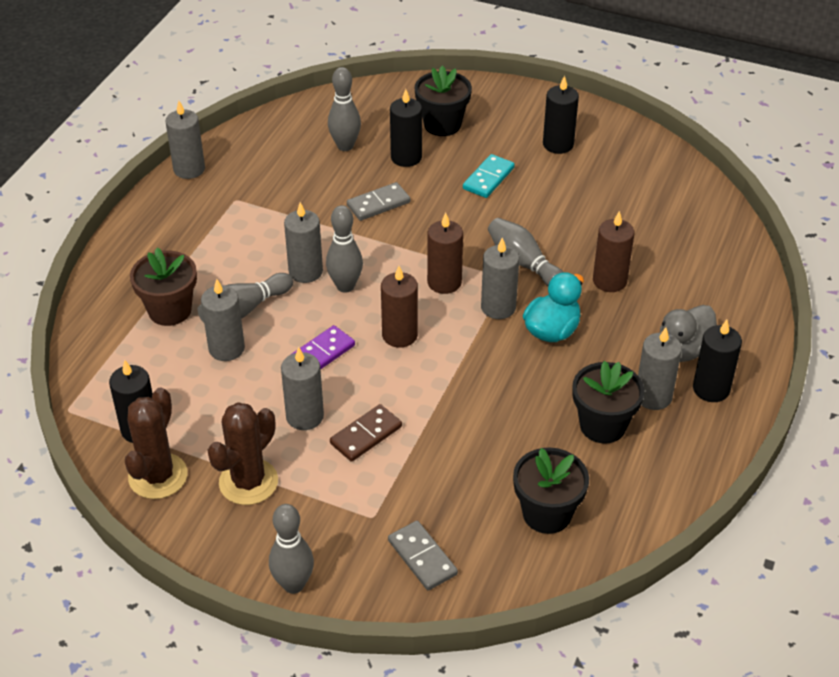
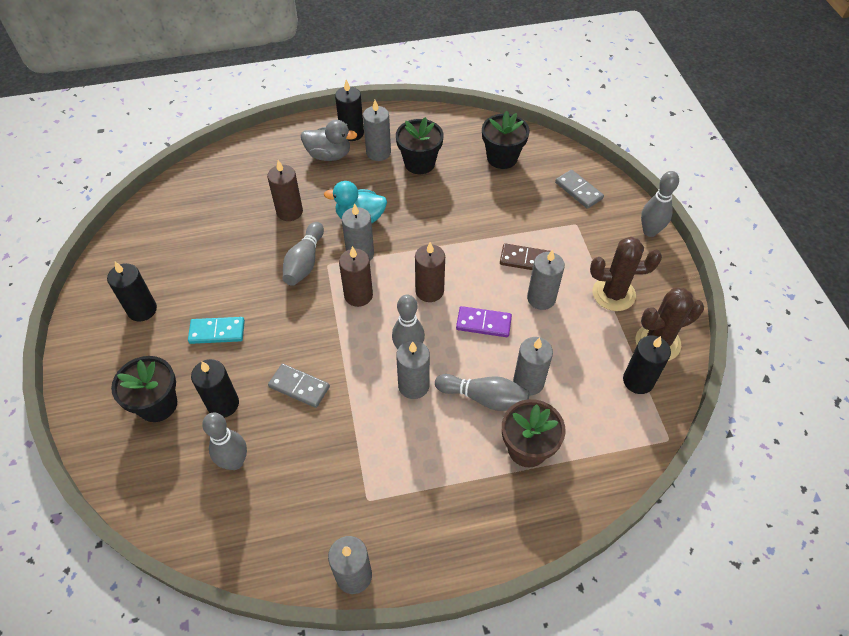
camera: 125 degrees left, 10 degrees up
grey domino [388,521,458,590] -> grey domino turned 60 degrees counterclockwise [555,170,604,209]

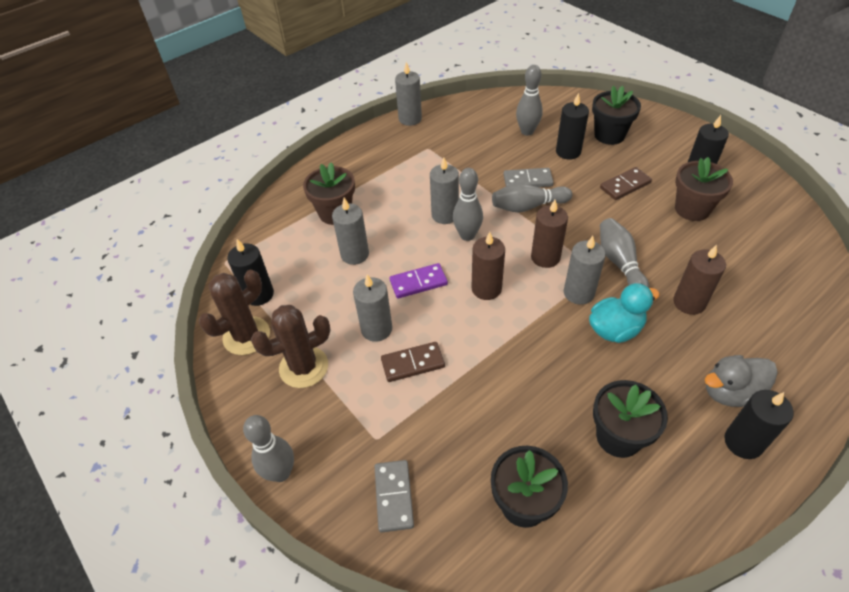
camera: 155 degrees right, 5 degrees down
turquoise domino [188,317,245,344] -> brown domino [600,167,652,200]
grey candle [363,100,391,161] -> none
grey bowling pin [435,374,530,411] -> grey bowling pin moved to [492,183,572,213]
grey domino [555,170,604,209] -> grey domino turned 60 degrees clockwise [374,460,414,532]
none -> brown flower pot [675,157,733,221]

